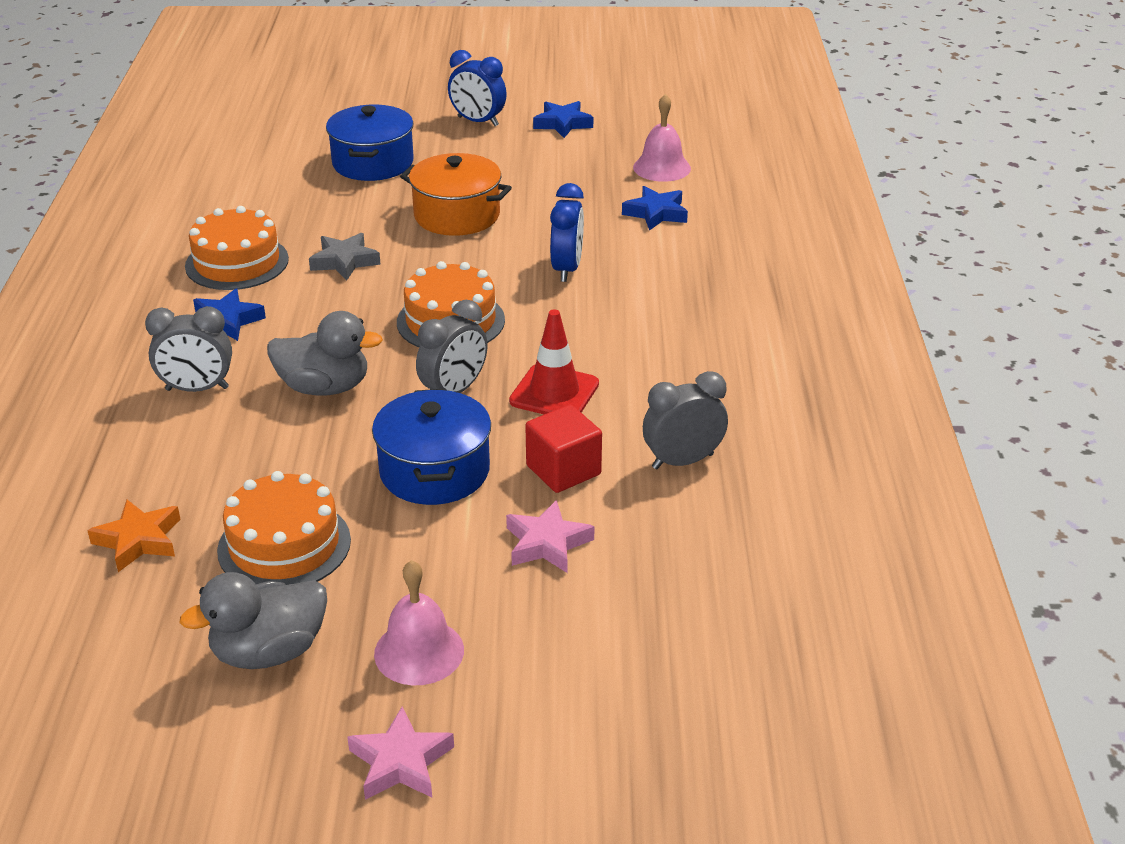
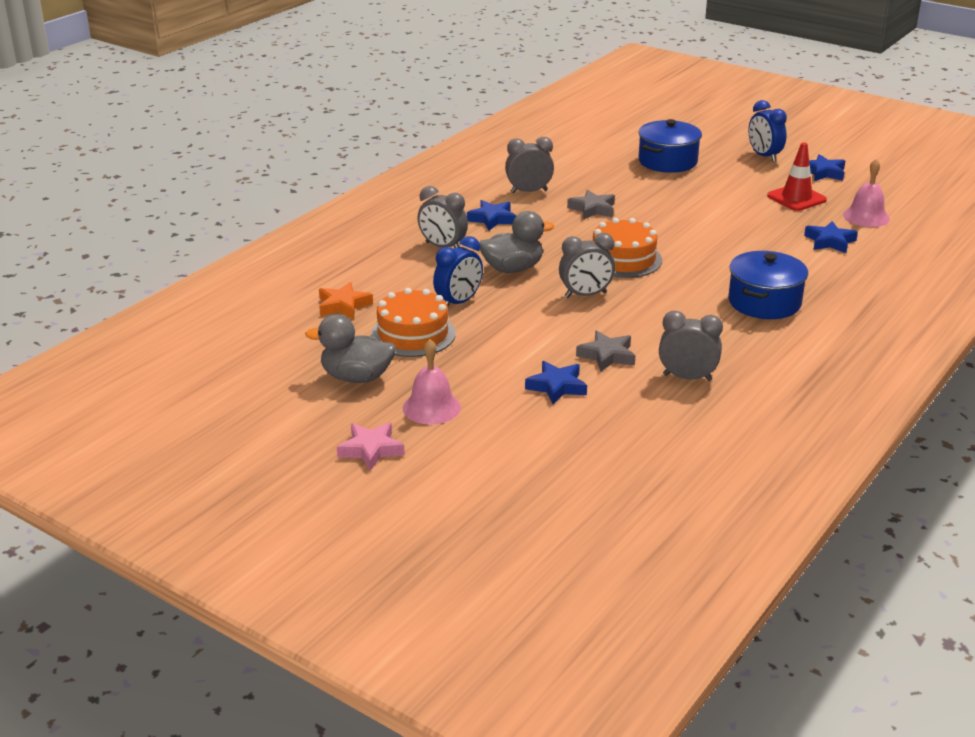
camera: 35 degrees right, 5 degrees down
orange cake [185,206,289,290] -> grey clock [505,137,554,193]
grey duck [267,311,383,396] -> grey duck turned 60 degrees counterclockwise [479,211,554,273]
blue pot [372,389,491,505] -> blue pot moved to [728,251,808,319]
orange pot [400,153,512,236] -> none
pink star [506,500,595,573] -> blue star [525,361,587,404]
red traffic cone [509,309,599,414] -> red traffic cone moved to [767,143,827,211]
red cube [525,405,602,493] -> grey star [576,331,635,372]
blue clock [550,183,584,282] -> blue clock moved to [433,236,483,306]

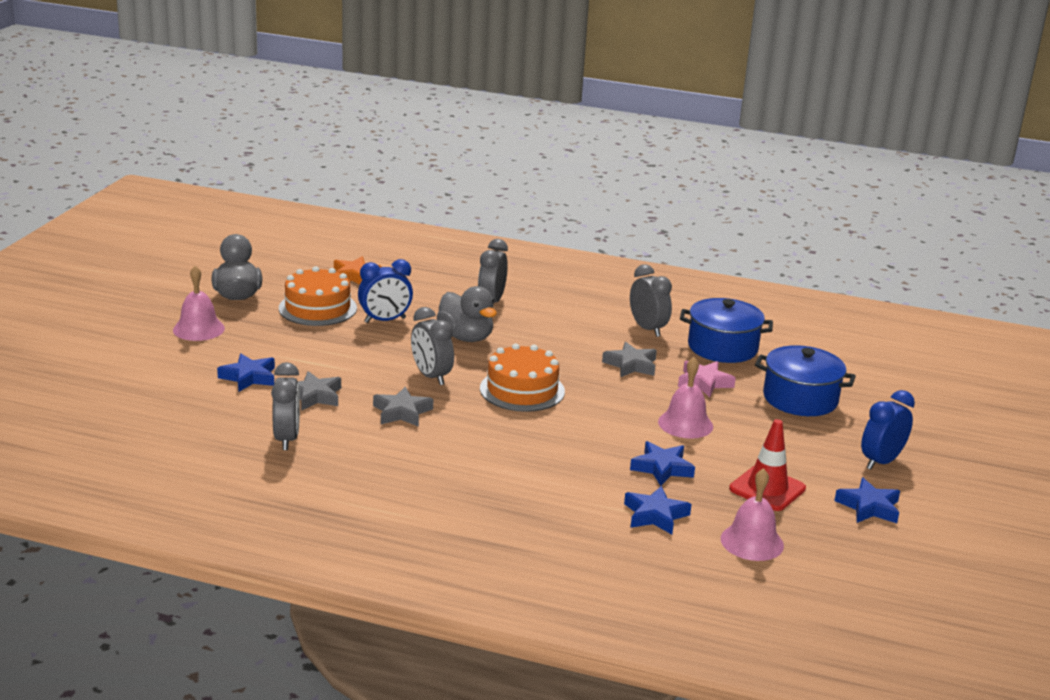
camera: 70 degrees right, 5 degrees down
pink star [337,422,405,471] -> pink star moved to [678,361,736,397]
blue clock [433,236,483,306] -> blue clock turned 45 degrees counterclockwise [358,259,413,323]
blue star [467,200,516,230] -> blue star moved to [630,441,695,486]
blue pot [728,251,808,319] -> blue pot moved to [680,298,773,363]
none -> grey star [373,387,433,427]
none -> pink bell [658,357,713,439]

